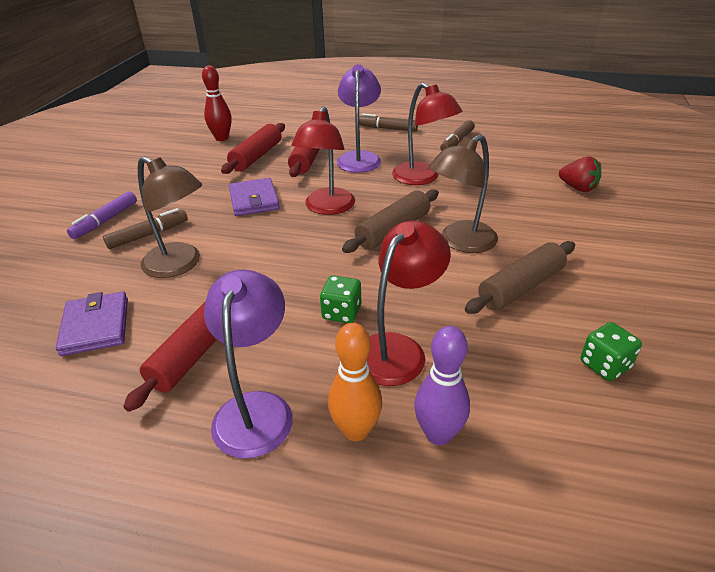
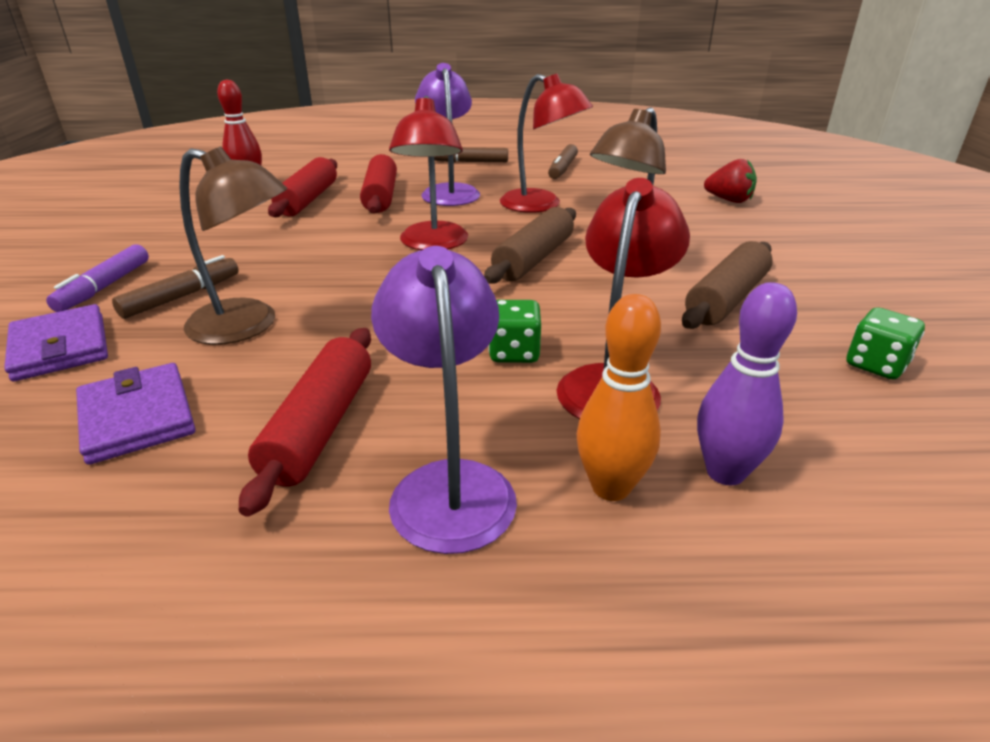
camera: 15 degrees left, 5 degrees down
purple wallet [229,178,280,216] -> purple wallet moved to [4,304,108,381]

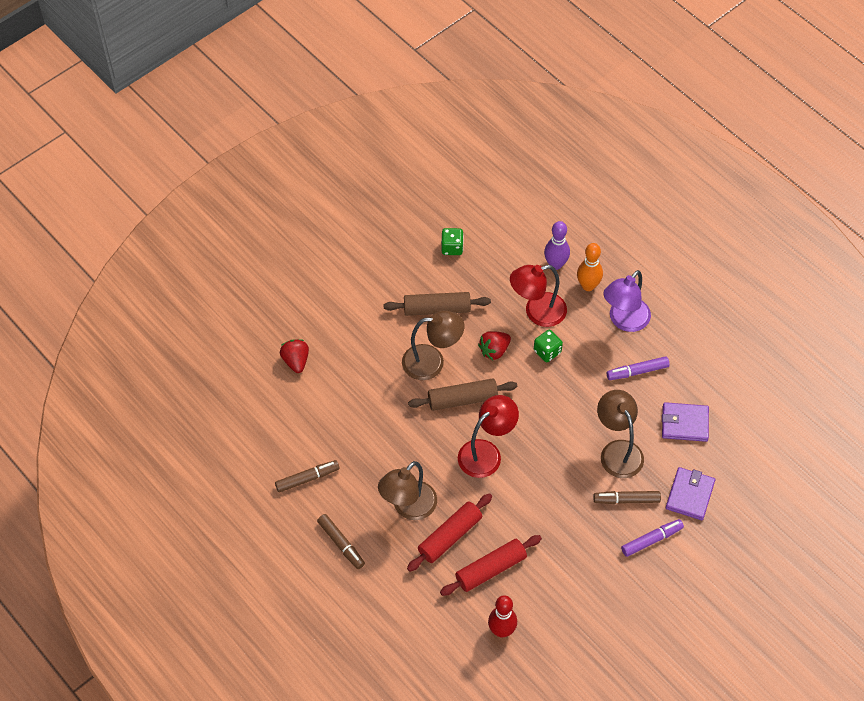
camera: 130 degrees left, 25 degrees up
purple wallet [76,363,195,465] -> purple wallet turned 75 degrees clockwise [662,402,709,442]
red rolling pin [239,328,371,517] -> purple marker [607,356,670,380]
purple lamp [415,63,480,206] -> brown lamp [378,461,437,520]
red lamp [500,73,593,213] -> none
none -> red strawberry [478,331,511,360]

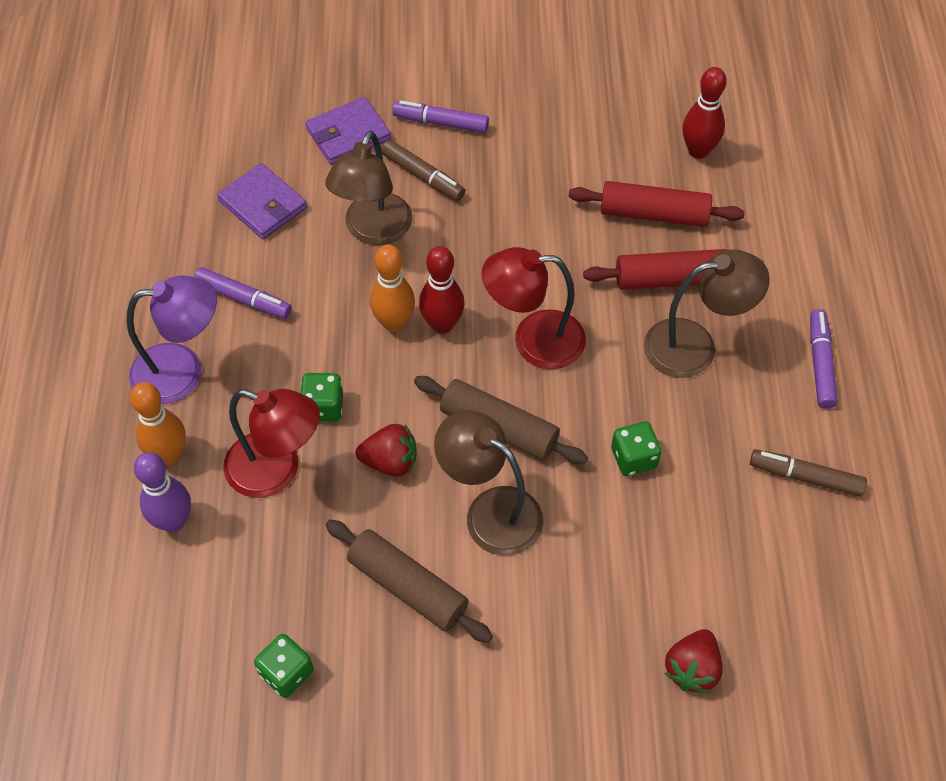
camera: 140 degrees left, 0 degrees up
brown marker [317,514,365,569] -> purple marker [810,309,838,409]
none -> orange bowling pin [370,244,415,332]
none -> red bowling pin [419,246,464,334]
none -> green dice [611,421,661,476]

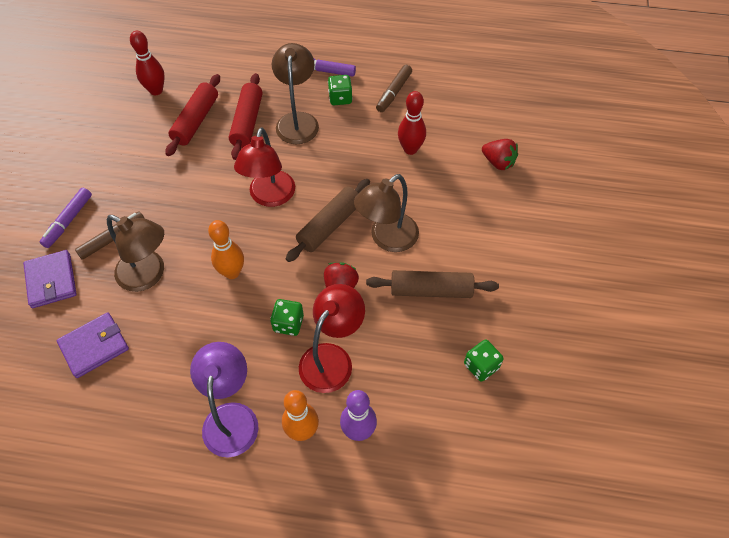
camera: 80 degrees left, 0 degrees up
purple marker [194,267,292,319] -> none
brown rolling pin [326,519,493,643] -> brown rolling pin turned 45 degrees clockwise [366,270,499,298]
red bowling pin [419,246,464,334] -> red bowling pin moved to [398,91,426,155]
green dice [611,421,661,476] -> green dice moved to [328,75,352,105]

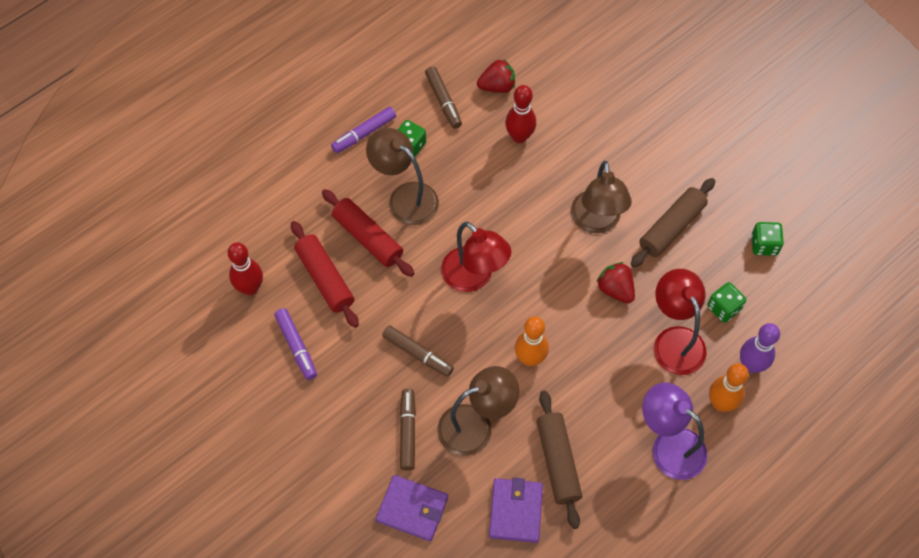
camera: 50 degrees left, 5 degrees up
purple marker [40,188,92,248] -> purple marker moved to [274,308,317,380]
green dice [270,299,304,336] -> green dice moved to [707,282,746,323]
brown rolling pin [286,179,370,262] -> brown rolling pin moved to [537,390,582,529]
red strawberry [482,139,518,170] -> red strawberry moved to [477,59,515,93]
none -> brown marker [382,325,454,377]

